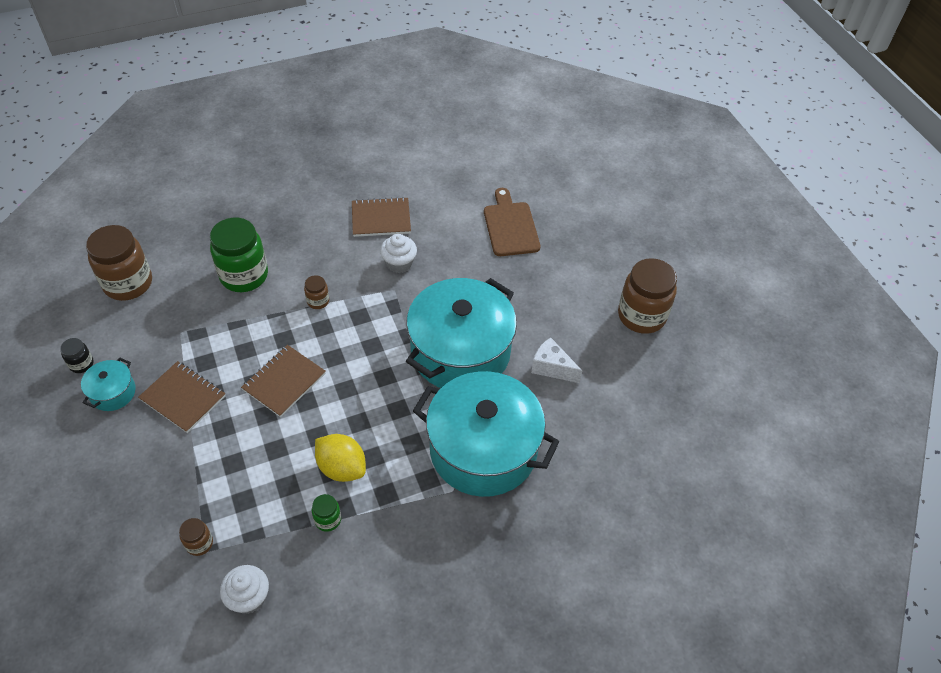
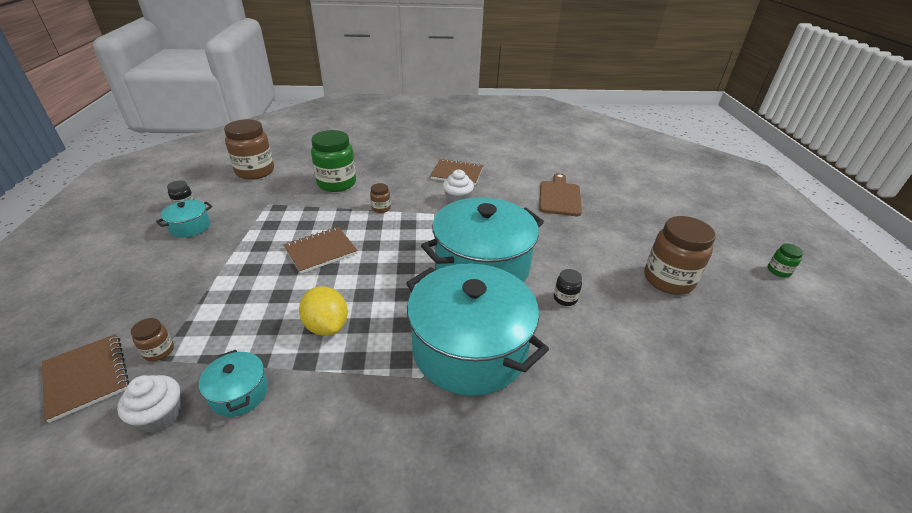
camera: 20 degrees right, 15 degrees down
brown notebook [138,361,225,433] -> brown notebook moved to [42,334,129,423]
green jar [312,494,341,532] -> green jar moved to [768,244,804,277]
white cheese [531,337,582,383] -> black jar [554,269,582,306]
none -> turquoise pot [199,350,268,417]

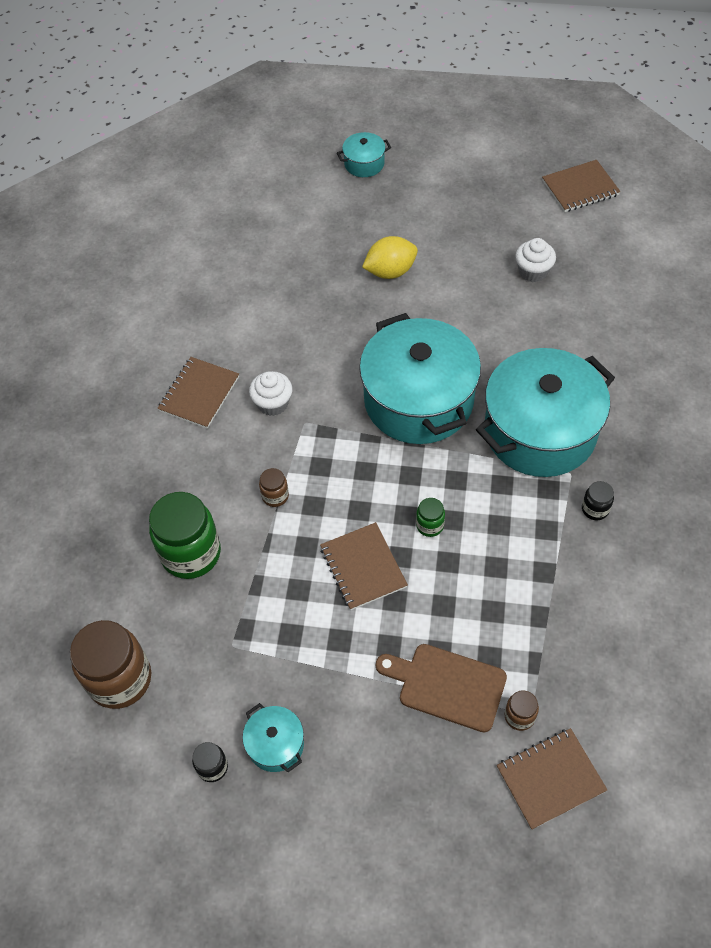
camera: 75 degrees left, 20 degrees up
white cupcake [117,375,181,433] -> white cupcake moved to [515,238,556,282]
turquoise pot [199,350,268,417] -> turquoise pot moved to [337,132,391,177]
yellow lemon [299,286,348,336] -> yellow lemon moved to [362,236,418,279]
brown cutting board [539,173,582,216] -> brown cutting board moved to [376,644,507,732]
black jar [554,269,582,306] -> black jar moved to [582,481,614,520]
brown jar [645,216,716,295] -> none
green jar [768,244,804,277] -> green jar moved to [416,498,445,537]
none -> brown notebook [542,160,621,212]

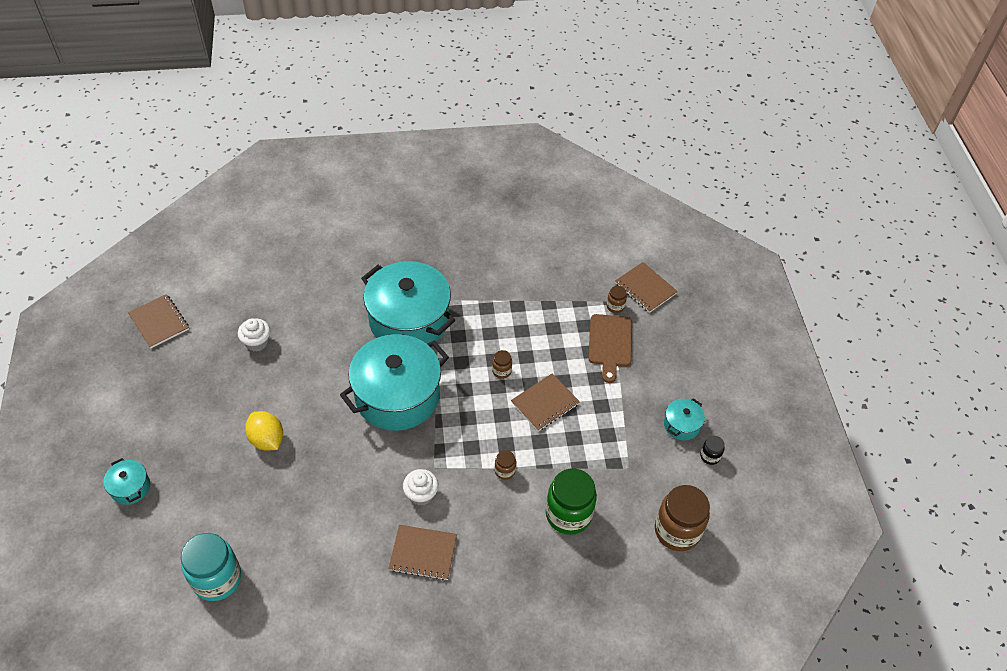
camera: 110 degrees left, 5 degrees down
green jar [416,498,445,537] -> brown jar [492,350,512,379]
black jar [582,481,614,520] -> none
none -> turquoise jar [181,533,241,601]

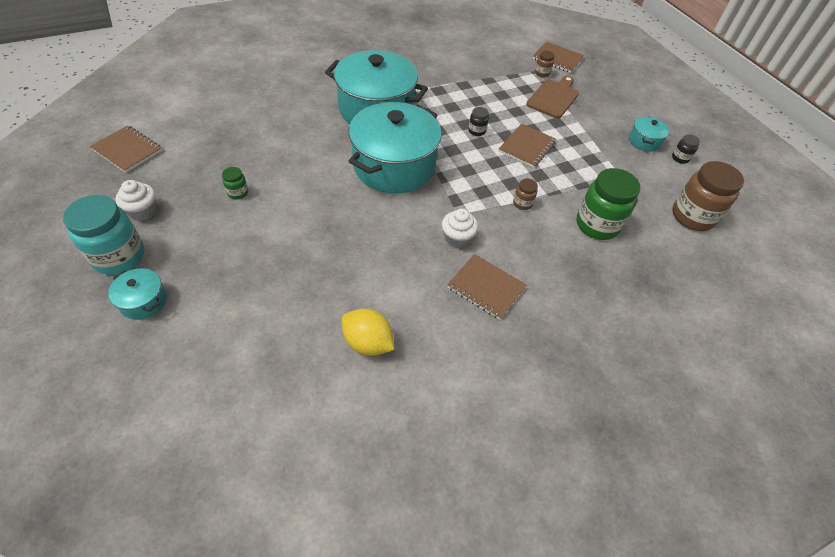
camera: 20 degrees left, 0 degrees up
turquoise jar [181,533,241,601] -> turquoise jar moved to [63,195,145,275]
white cupcake [238,318,270,352] -> white cupcake moved to [115,180,157,221]
yellow lemon [245,411,283,451] -> yellow lemon moved to [342,309,395,356]
brown notebook [388,525,457,580] -> brown notebook turned 45 degrees clockwise [447,254,527,320]
brown jar [492,350,512,379] -> black jar [468,107,489,136]
brown cutting board [588,314,632,383] -> brown cutting board turned 135 degrees counterclockwise [526,76,579,118]
none -> green jar [222,167,248,200]

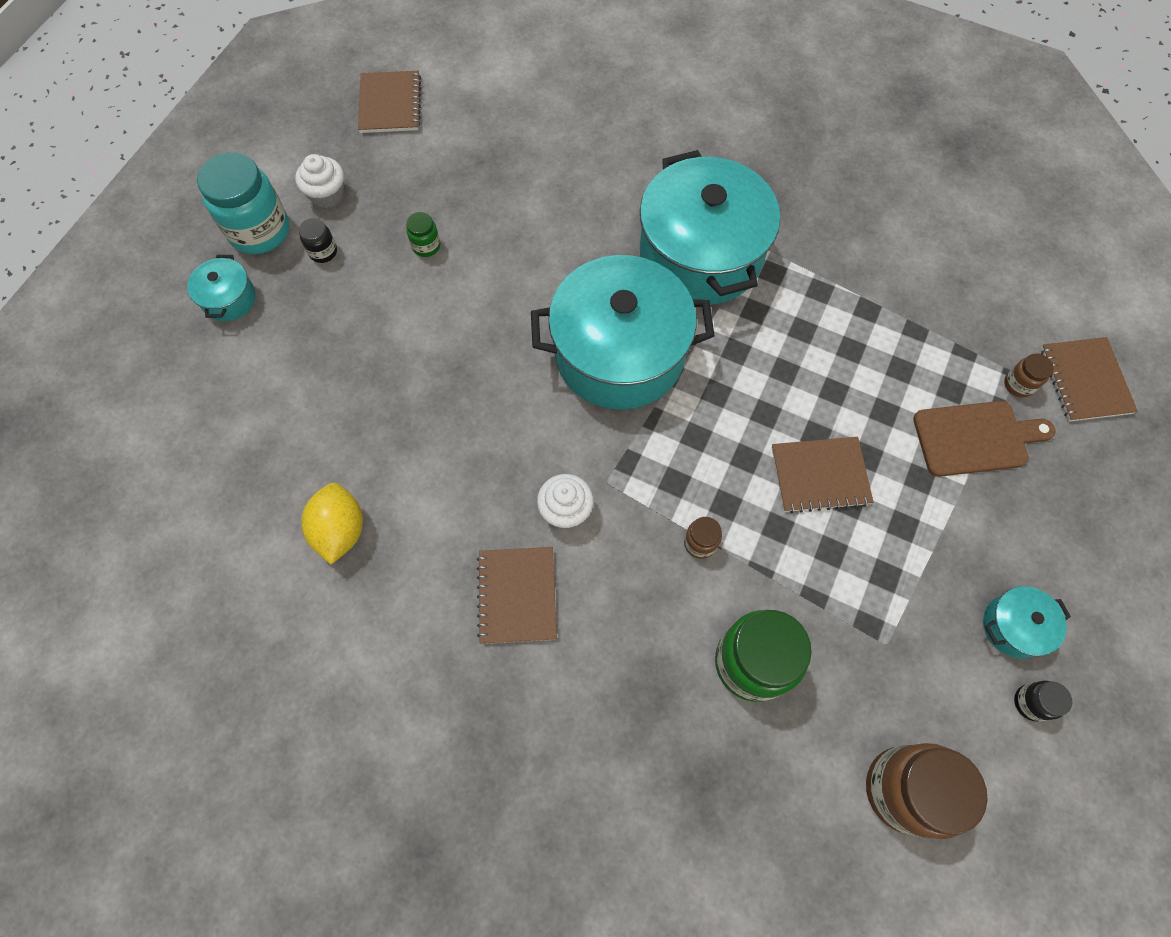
camera: 55 degrees right, 15 degrees up
black jar [468,107,489,136] -> black jar moved to [299,218,337,263]

